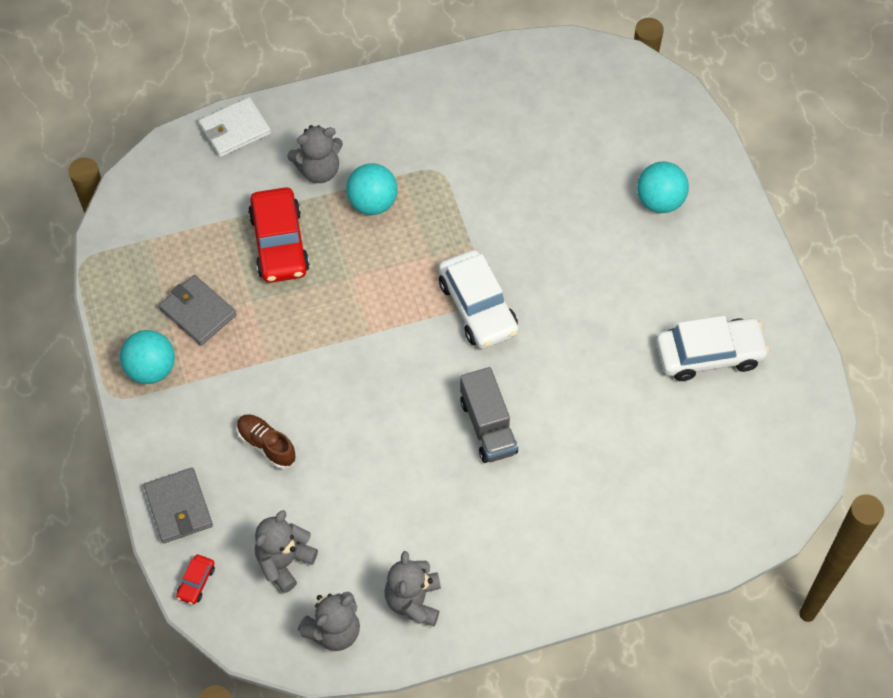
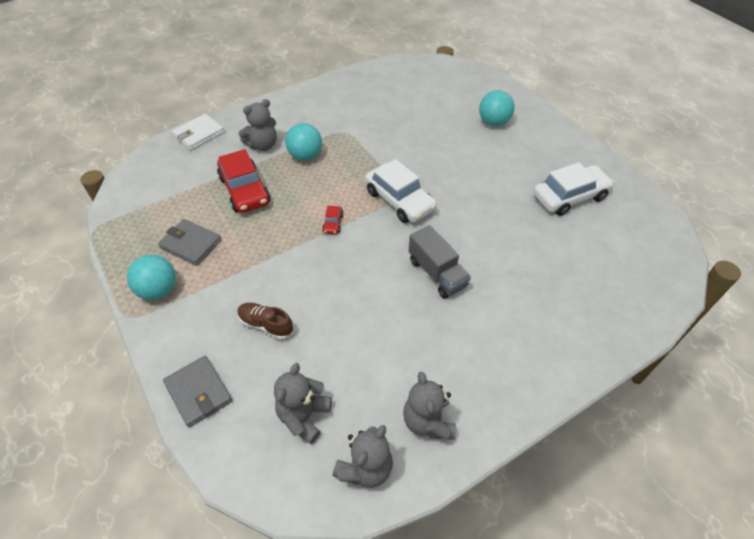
camera: 15 degrees left, 10 degrees down
red car [176,554,215,605] -> red car moved to [322,206,343,234]

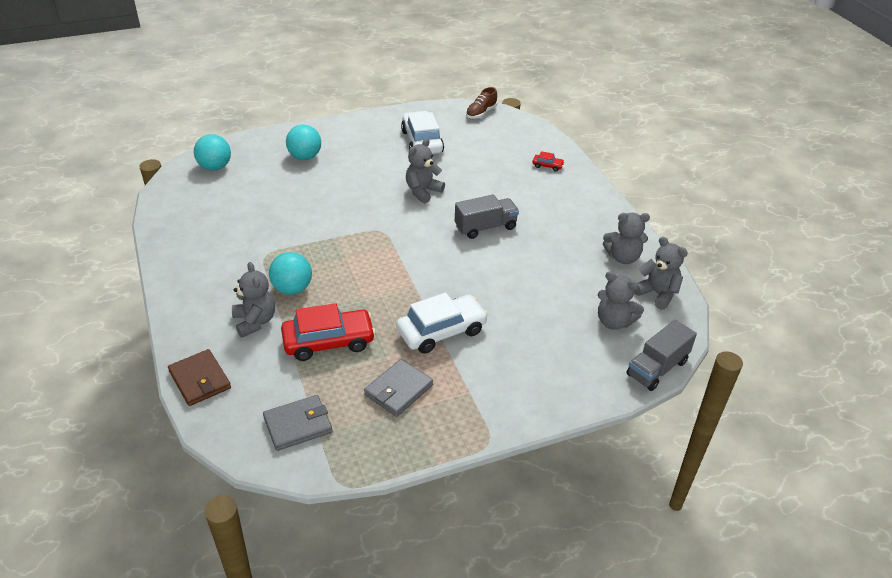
camera: 80 degrees left, 10 degrees down
turquoise ball [127,255,176,300] -> turquoise ball moved to [194,134,231,171]
grey wallet [163,356,232,428] -> grey wallet moved to [263,395,332,451]
white wallet [172,114,225,150] -> brown wallet [168,349,231,406]
brown shoe [238,303,293,340] -> brown shoe moved to [466,87,497,119]
red car [322,206,343,234] -> red car moved to [532,151,564,172]
white car [365,159,437,223] -> white car moved to [396,293,488,354]
none -> grey teddy bear [406,139,445,203]
none -> grey truck [627,320,697,391]

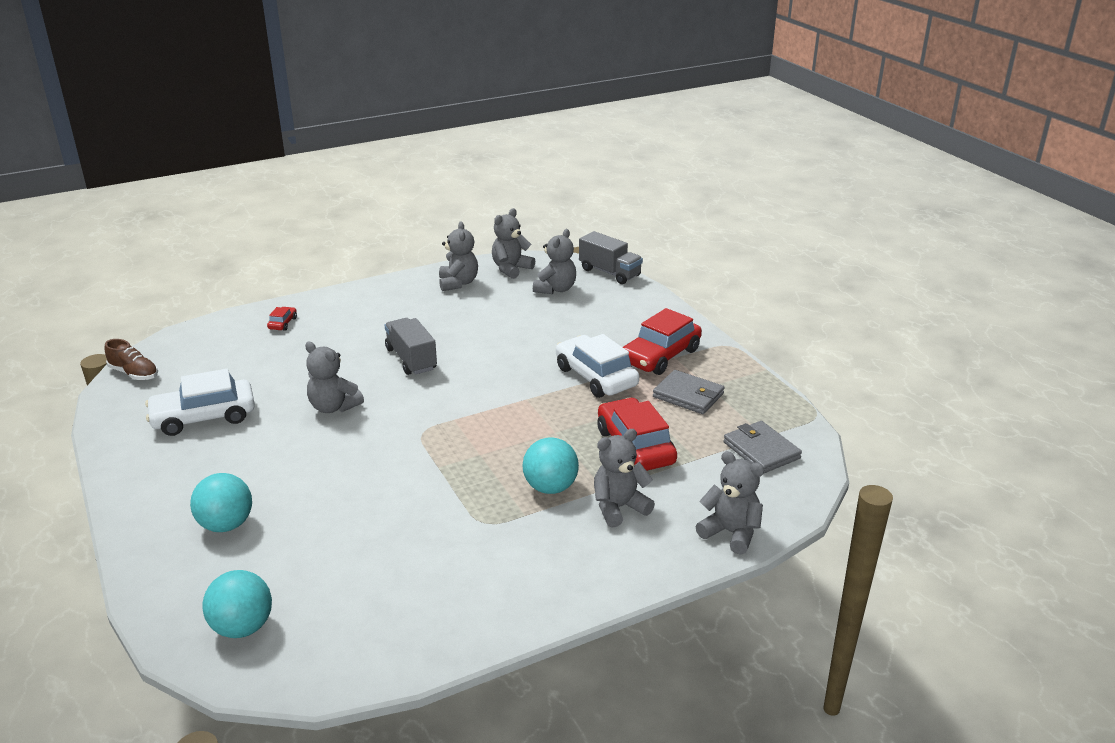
camera: 95 degrees left, 10 degrees down
brown wallet [168,349,231,406] -> grey teddy bear [695,451,764,555]
none -> red car [623,308,702,375]

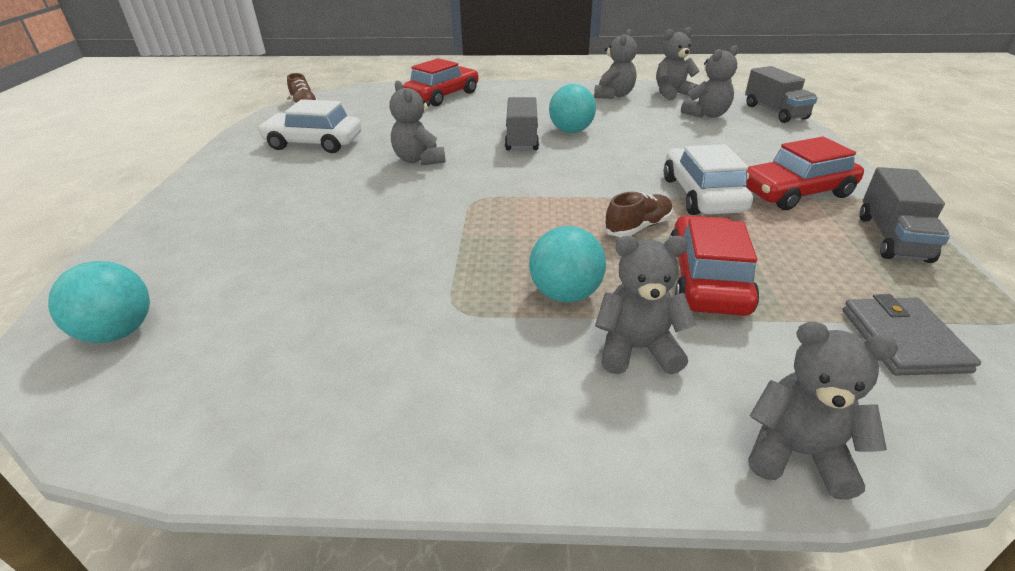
camera: 30 degrees right, 5 degrees up
turquoise ball [190,473,252,532] -> turquoise ball moved to [549,84,596,133]
red car [267,307,297,331] -> red car [403,58,479,106], size x2.28
grey wallet [653,370,725,414] -> none
grey teddy bear [695,451,764,555] -> grey teddy bear turned 45 degrees counterclockwise [748,321,898,500]
none -> brown shoe [604,192,673,237]
none -> grey truck [860,167,950,263]

